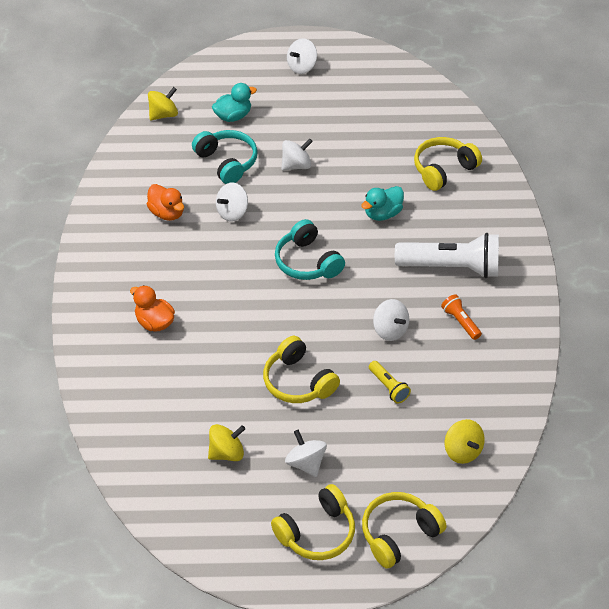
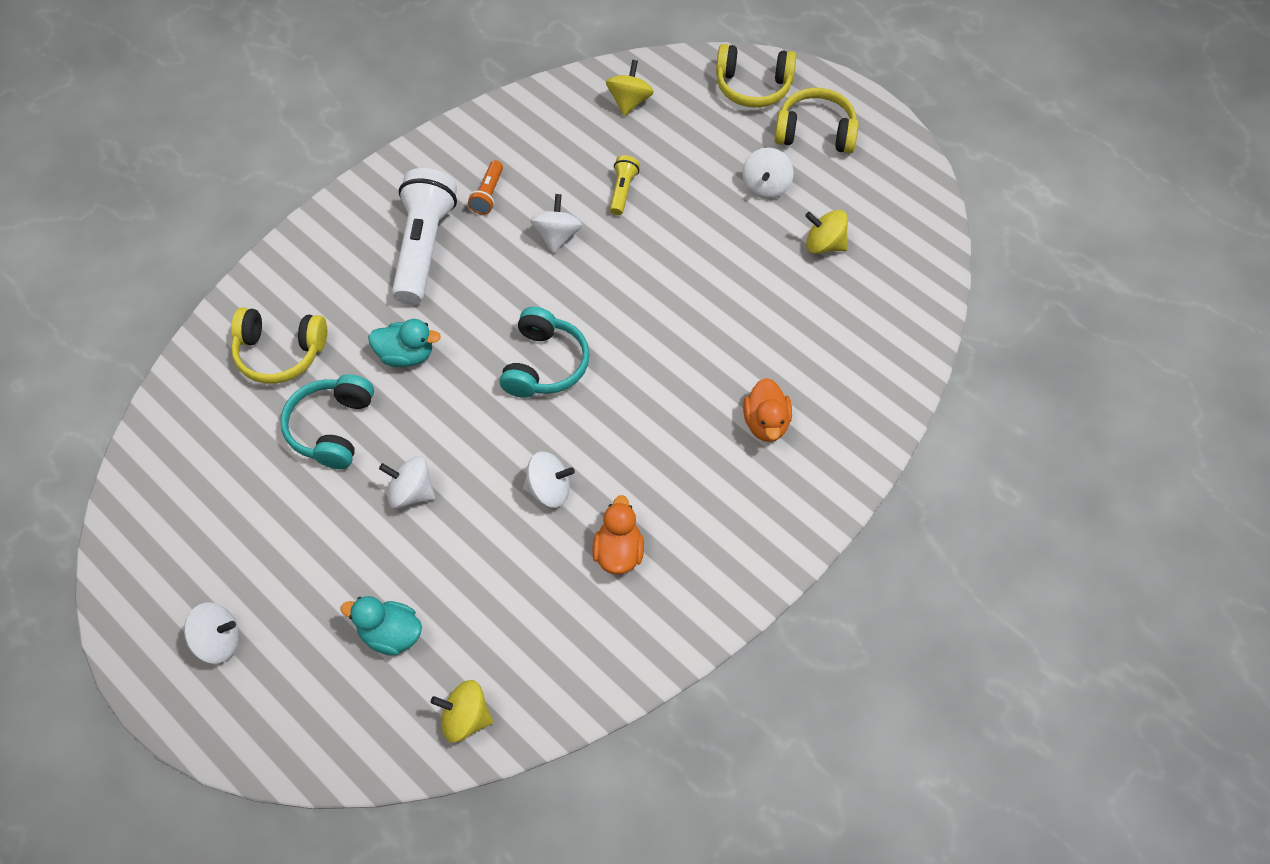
camera: 135 degrees left, 10 degrees up
turquoise headphones [192,130,258,184] -> turquoise headphones moved to [280,374,374,469]
yellow headphones [263,336,340,403] -> none
white flashlight [395,233,499,278] -> white flashlight turned 45 degrees clockwise [392,168,457,305]

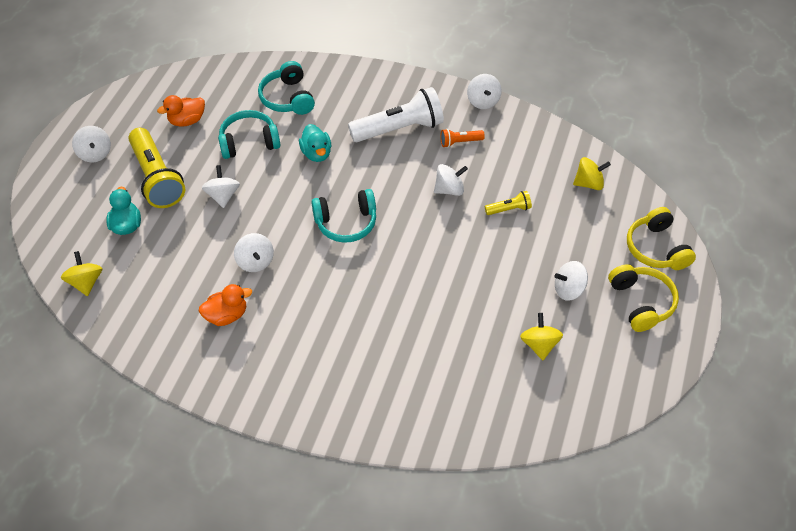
camera: 65 degrees right, 5 degrees down
yellow headphones [231,308,327,384] -> turquoise headphones [258,61,315,115]
orange duck [743,378,792,442] -> orange duck moved to [157,95,205,127]
none -> yellow flashlight [128,128,185,208]
none -> white spinning top [467,74,502,109]

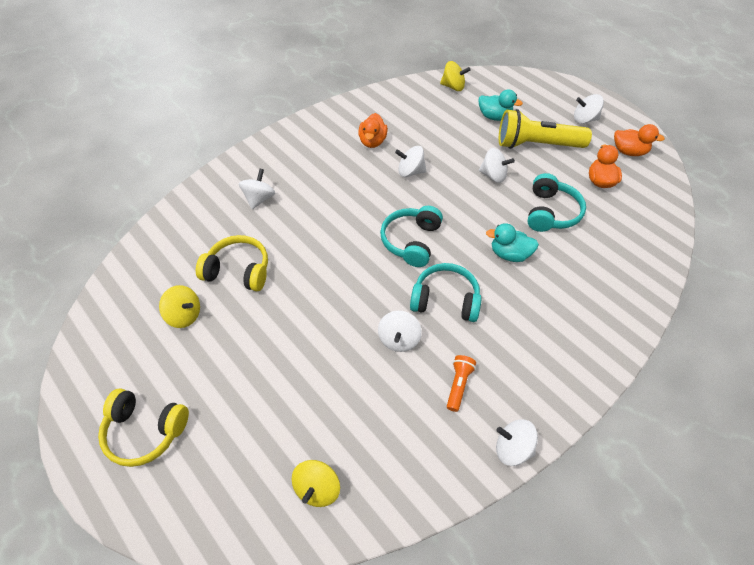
camera: 120 degrees right, 0 degrees up
turquoise headphones [258,61,315,115] -> turquoise headphones moved to [410,263,482,322]
white flashlight [348,87,444,142] -> none
yellow flashlight [485,191,532,215] -> none
white spinning top [555,261,588,301] -> white spinning top moved to [239,169,275,209]
yellow headphones [627,207,696,270] -> yellow headphones moved to [196,235,268,291]
none -> orange duck [614,124,665,156]

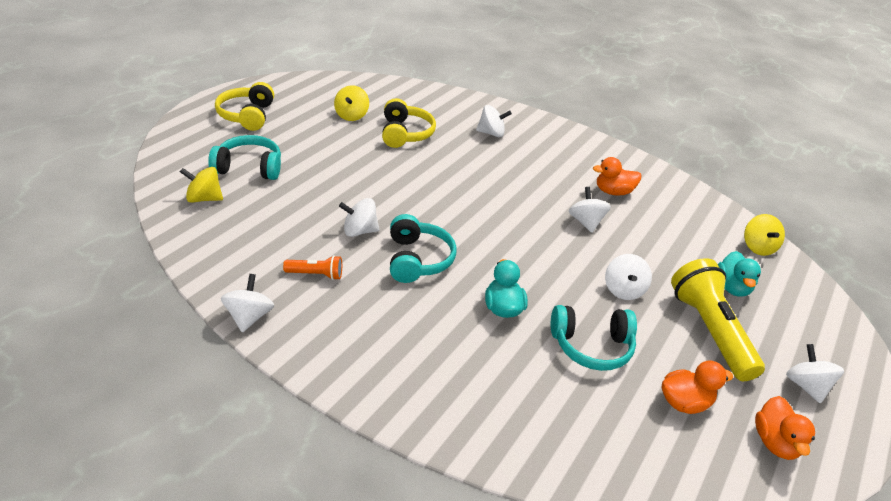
camera: 70 degrees right, 15 degrees down
turquoise headphones [380,206,443,267] -> turquoise headphones moved to [208,135,281,180]

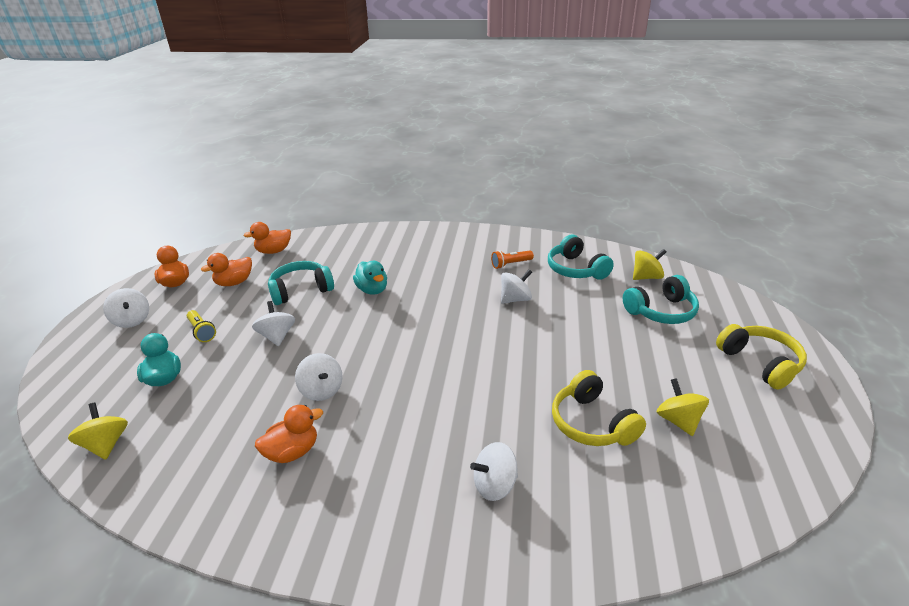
camera: 160 degrees right, 5 degrees down
white spinning top [221,274,274,333] -> none
turquoise headphones [390,214,457,283] -> turquoise headphones moved to [548,234,614,280]
yellow flashlight [671,258,765,381] -> yellow flashlight [187,310,216,342], size x0.46
none -> orange duck [243,222,291,254]

